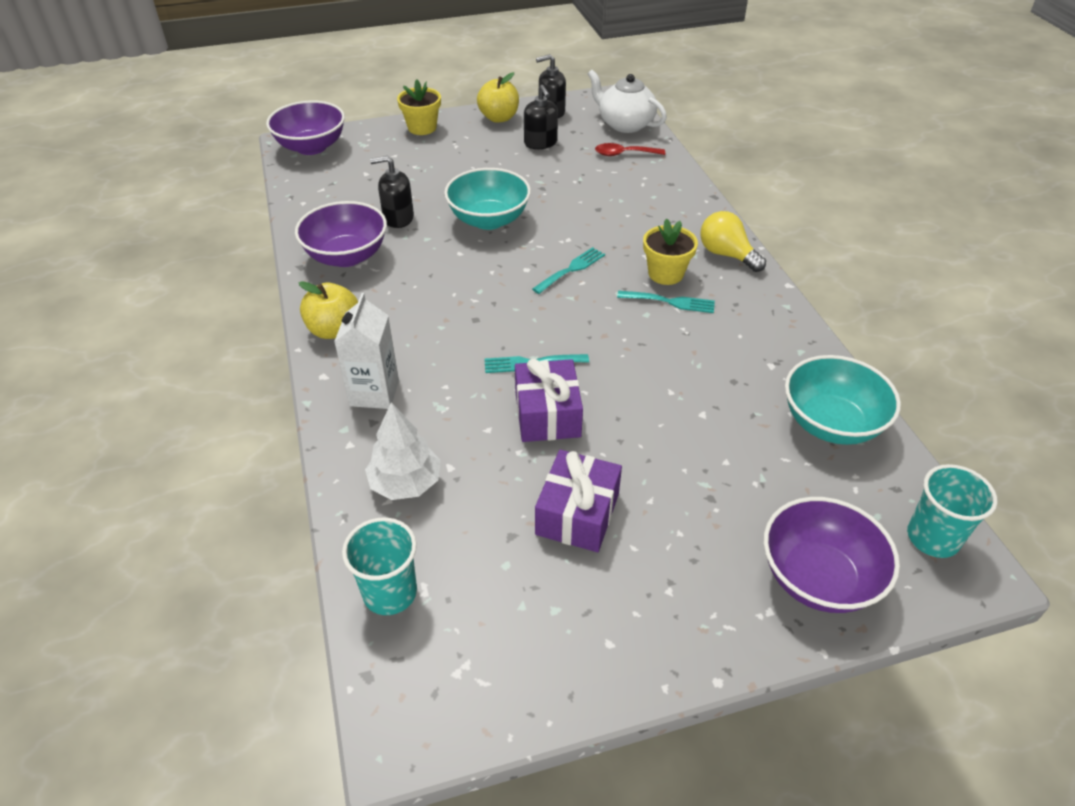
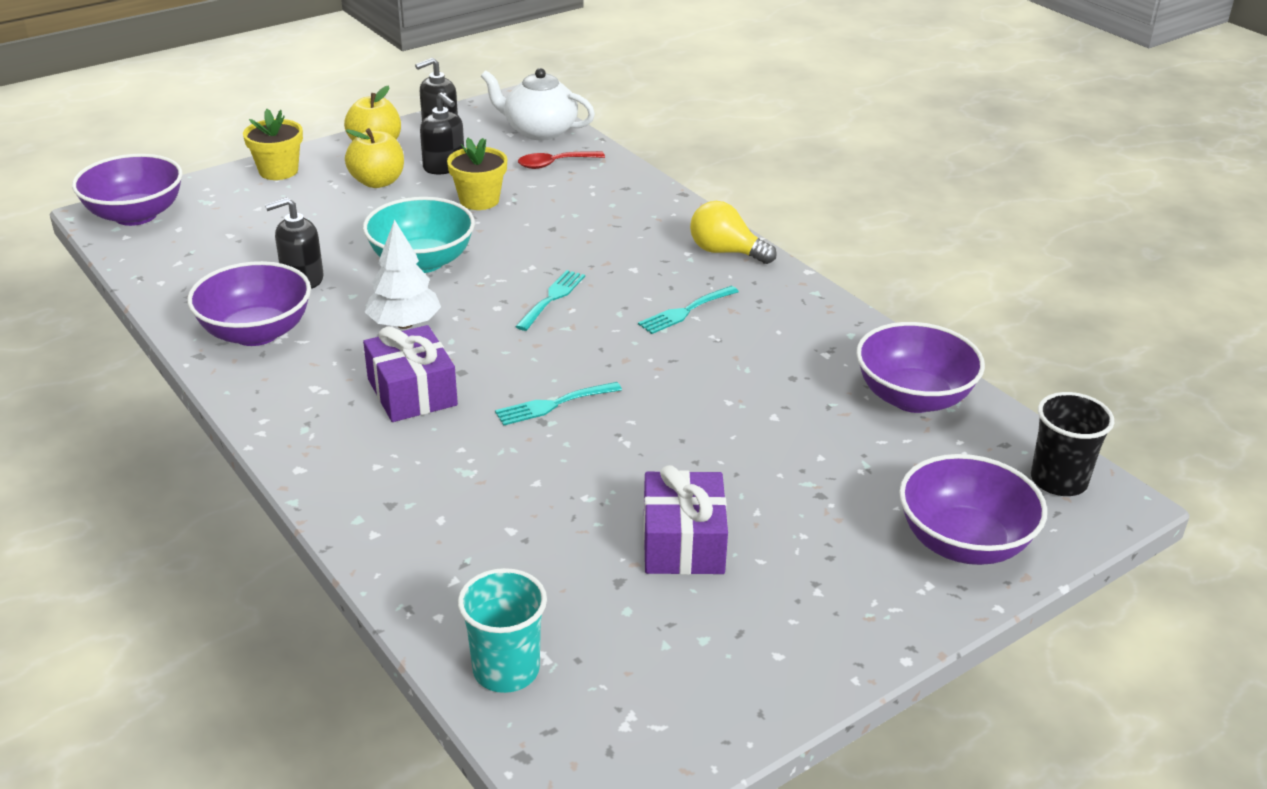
camera: 20 degrees left, 10 degrees down
yellow apple [299,281,358,339] -> yellow apple moved to [345,128,404,188]
white carton [334,293,399,409] -> none
white tree [365,402,441,500] -> white tree moved to [365,219,441,329]
purple gift [515,359,583,442] -> purple gift moved to [363,325,458,422]
turquoise fork [617,291,715,313] -> turquoise fork turned 150 degrees clockwise [638,286,739,334]
yellow flower pot [643,218,698,285] -> yellow flower pot moved to [447,138,507,210]
turquoise bowl [785,355,901,445] -> purple bowl [856,322,985,413]
turquoise cup [907,464,998,558] -> black cup [1031,392,1114,496]

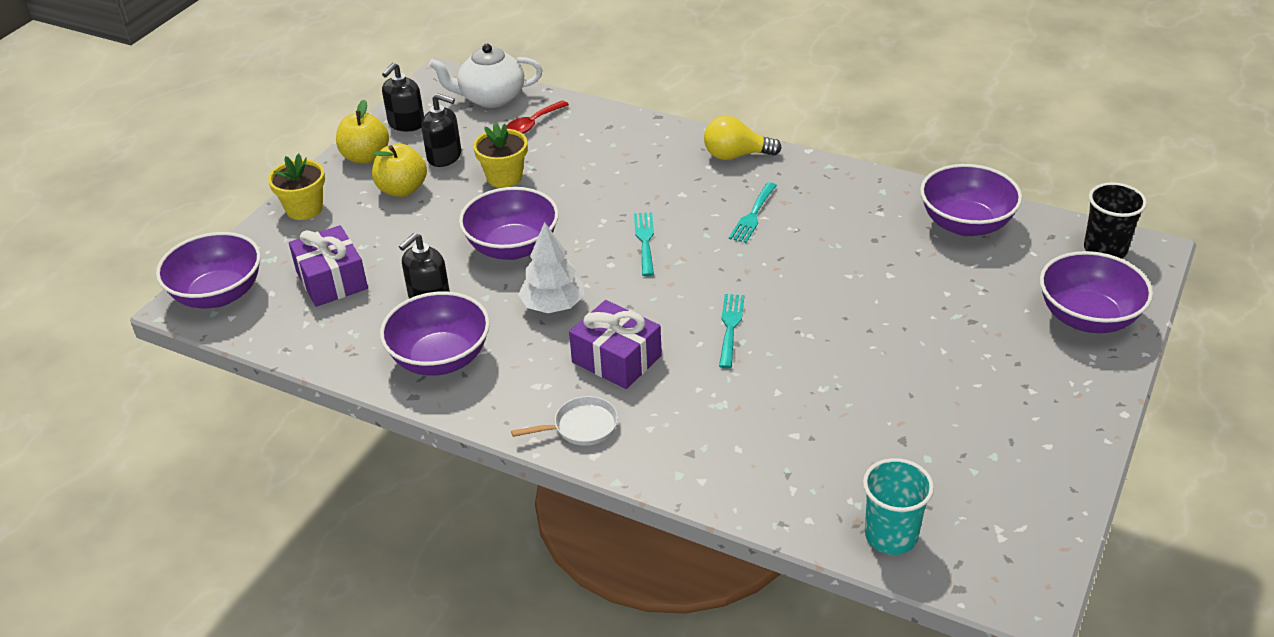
camera: 25 degrees left, 5 degrees up
turquoise bowl [363,197,475,273] -> purple bowl [459,187,559,260]
turquoise fork [495,382,622,426] -> turquoise fork turned 150 degrees clockwise [719,294,744,368]
purple gift [643,465,728,575] -> purple gift moved to [289,225,368,307]
none -> white pan [511,396,618,446]

